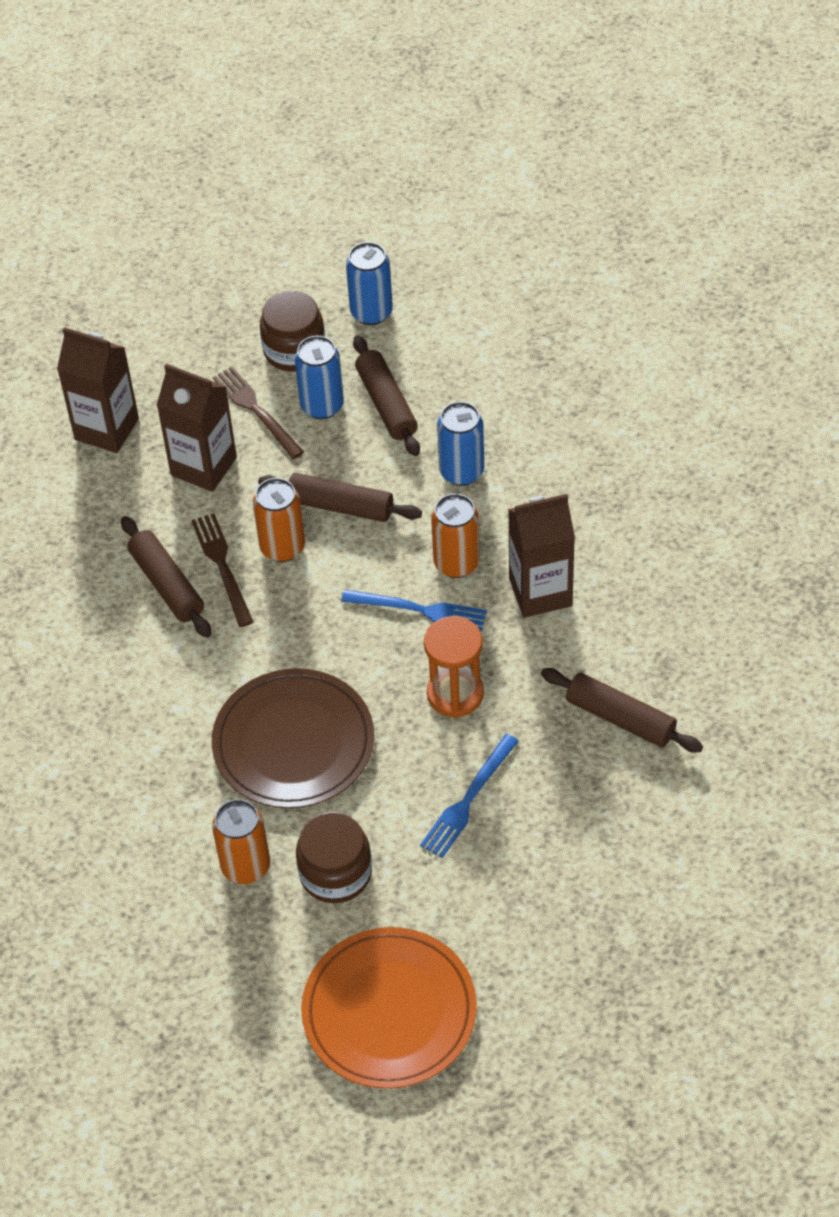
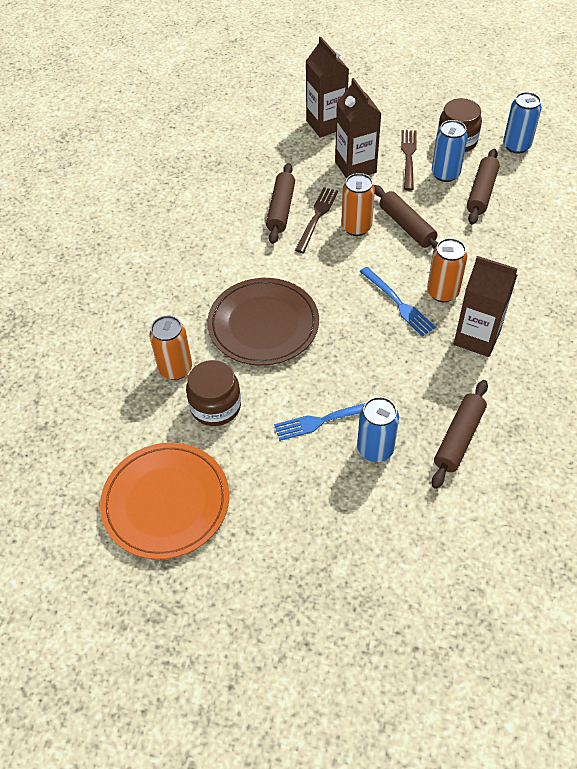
camera: 40 degrees right, 0 degrees up
orange hourglass [424,616,484,718] -> none
blue can [437,402,484,486] -> blue can moved to [357,397,399,462]
brown rolling pin [541,668,703,752] -> brown rolling pin turned 45 degrees clockwise [432,380,488,489]

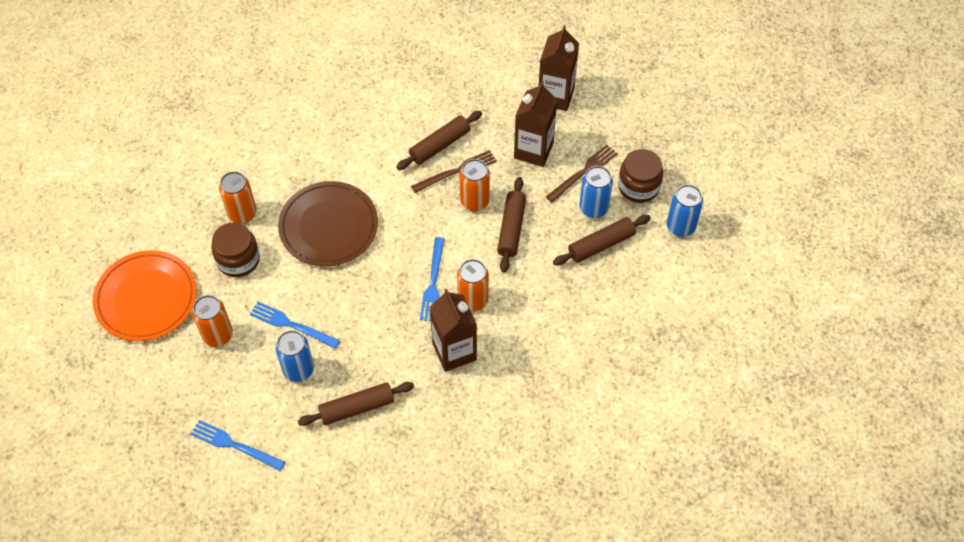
camera: 40 degrees right, 5 degrees up
none -> blue fork [190,420,285,471]
none -> orange can [192,295,233,347]

